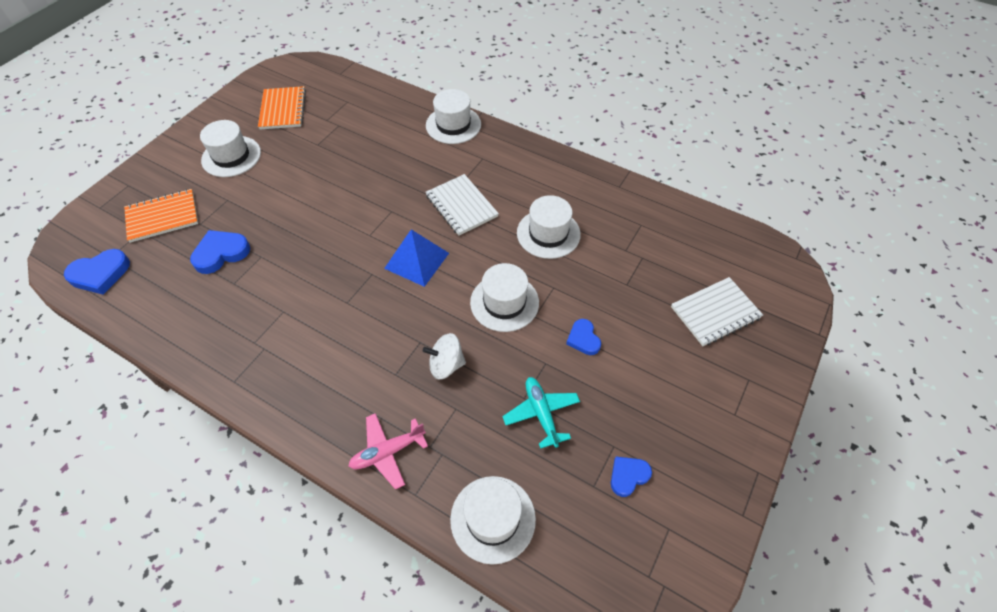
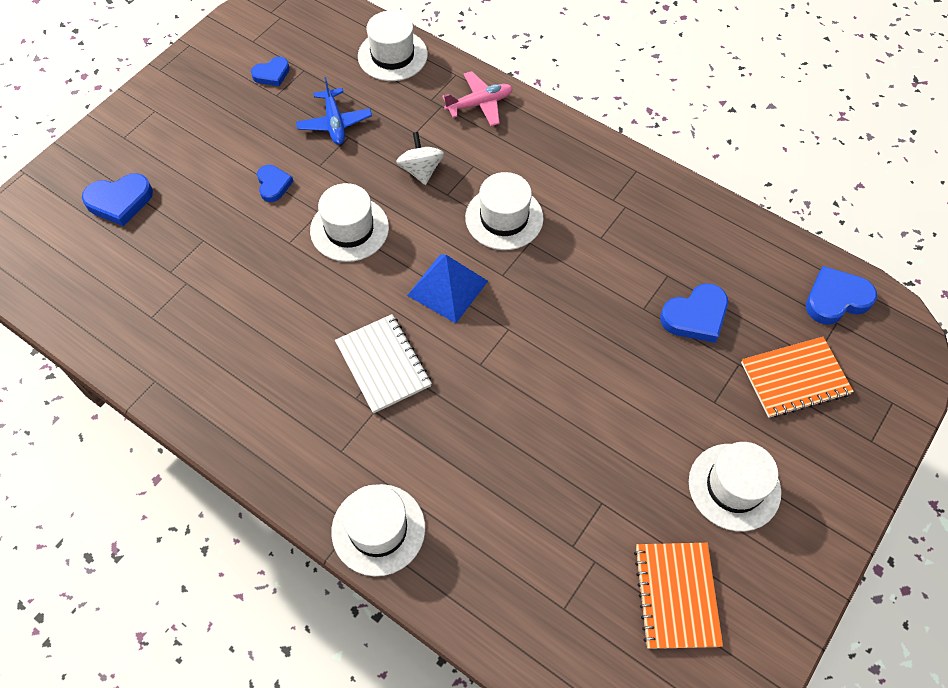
camera: 175 degrees left, 5 degrees up
white spinning top [423,333,466,380] -> white spinning top turned 105 degrees counterclockwise [396,132,444,185]
turquoise plane [502,377,580,449] -> blue plane [296,77,372,145]
white hat [517,195,581,259] -> white hat moved to [465,172,544,250]
white notebook [671,277,763,346] -> blue heart [82,173,153,226]

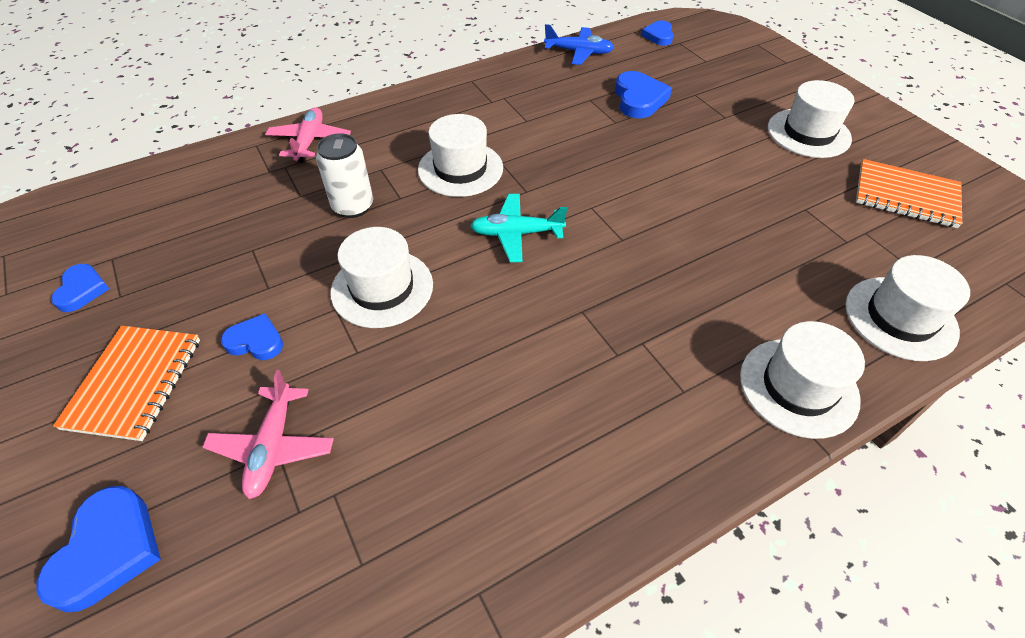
camera: 65 degrees left, 10 degrees down
blue plane [296,77,372,145] -> blue plane moved to [544,24,614,65]
white notebook [335,314,432,414] -> none
white hat [358,11,428,81] -> white hat moved to [845,255,970,361]
white spinning top [396,132,444,185] -> white can [316,133,373,218]
blue pyramid [407,254,488,323] -> turquoise plane [470,194,567,262]
orange notebook [741,337,854,418] -> orange notebook moved to [53,326,200,441]
blue heart [806,266,877,325] -> blue heart [641,20,673,46], size x0.64
none -> pink plane [202,370,334,499]

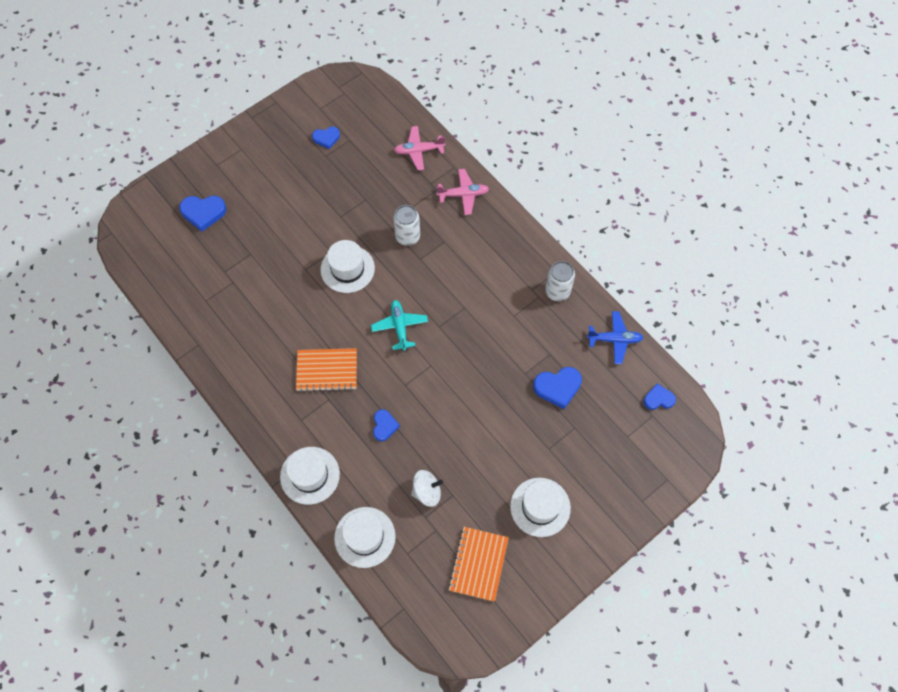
camera: 80 degrees right, 15 degrees up
orange notebook [53,326,200,441] -> orange notebook moved to [296,348,357,392]
pink plane [202,370,334,499] -> pink plane moved to [394,126,445,170]
blue heart [221,313,283,360] -> blue heart moved to [373,409,400,441]
white hat [418,114,503,197] -> none
blue plane [544,24,614,65] -> blue plane turned 90 degrees counterclockwise [587,311,644,364]
none -> white spinning top [411,470,443,507]
none -> white can [545,261,575,301]

